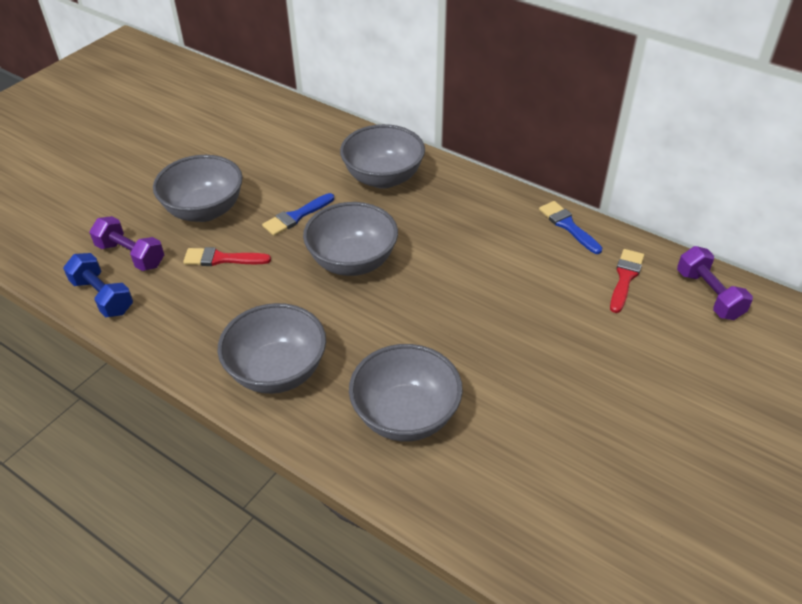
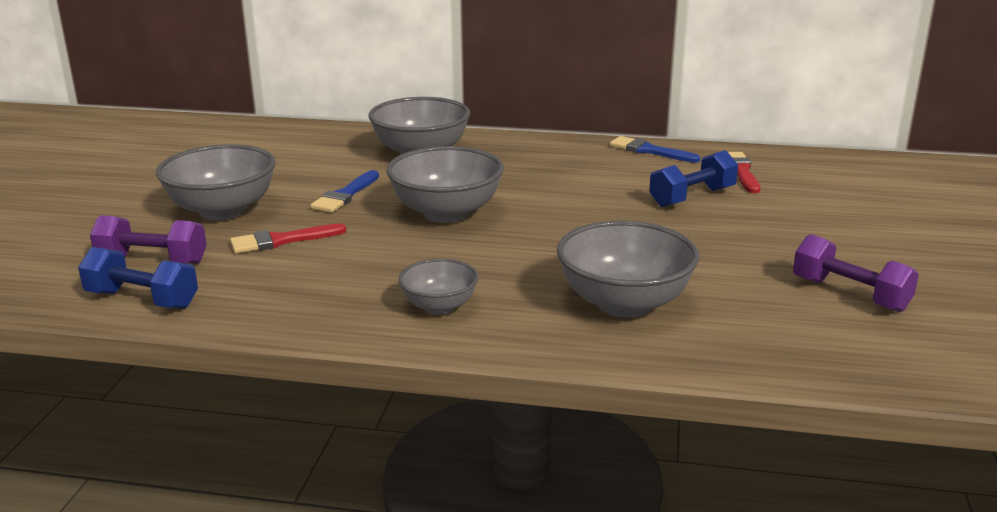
camera: 25 degrees left, 20 degrees down
grey bowl [218,303,326,394] -> grey bowl [399,259,479,315], size x0.57
purple dumbbell [677,246,753,320] -> purple dumbbell moved to [793,234,919,312]
none -> blue dumbbell [649,150,738,207]

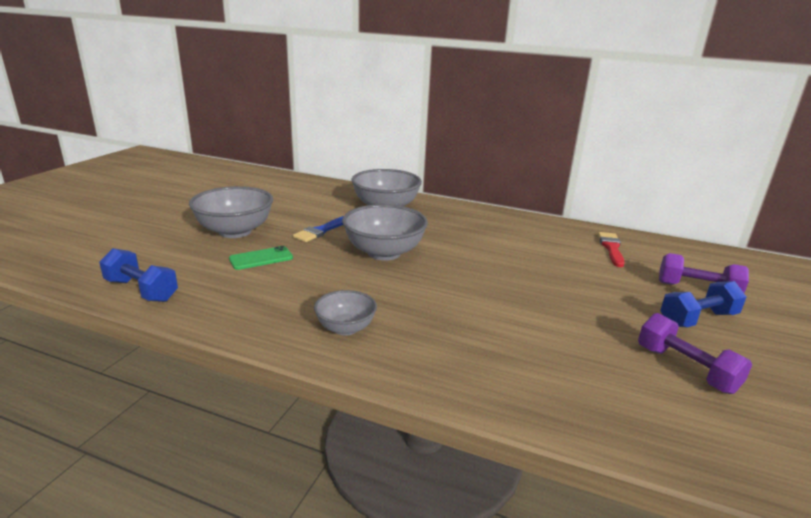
camera: 10 degrees right, 0 degrees up
purple dumbbell [90,215,207,264] -> purple dumbbell moved to [659,253,749,293]
red brush [230,223,346,253] -> green phone [229,246,293,270]
grey bowl [557,221,699,318] -> none
blue brush [610,136,700,163] -> none
blue dumbbell [649,150,738,207] -> blue dumbbell moved to [660,281,747,327]

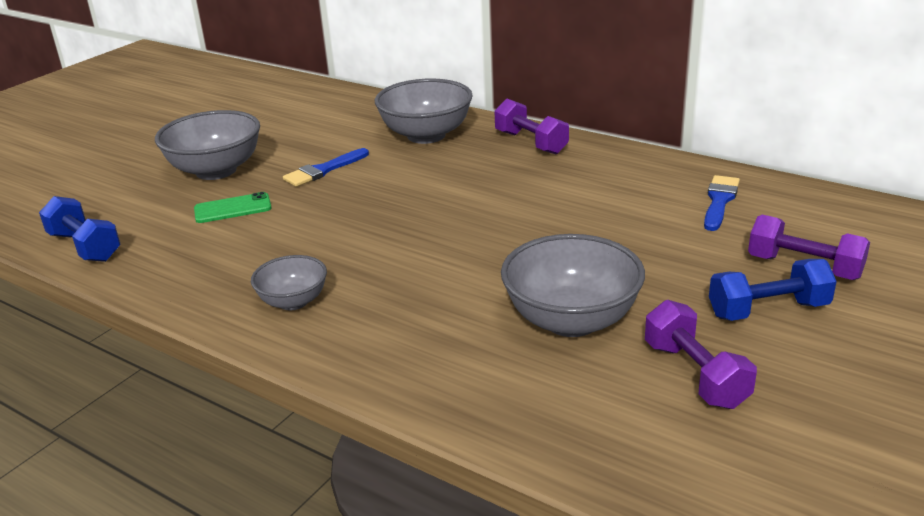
camera: 15 degrees right, 5 degrees up
grey bowl [342,204,428,261] -> grey bowl moved to [501,234,645,337]
red brush [598,232,625,267] -> blue brush [704,175,740,231]
none -> purple dumbbell [494,99,569,154]

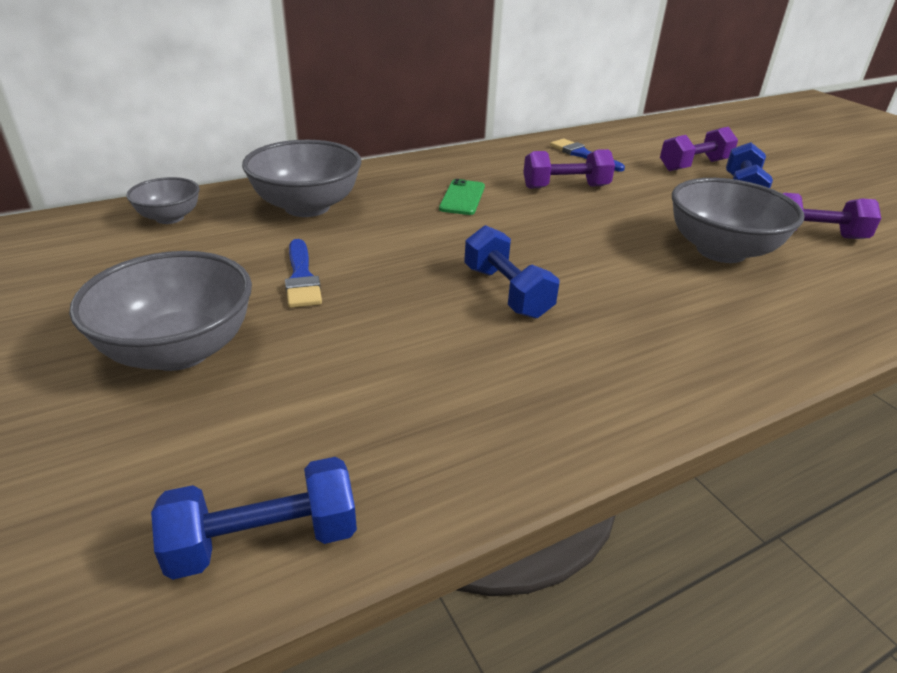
camera: 65 degrees left, 5 degrees up
green phone [194,192,272,223] -> green phone moved to [439,179,485,215]
grey bowl [251,255,327,310] -> grey bowl moved to [126,177,200,224]
purple dumbbell [494,99,569,154] -> purple dumbbell moved to [523,149,615,189]
none -> blue dumbbell [464,225,560,319]

